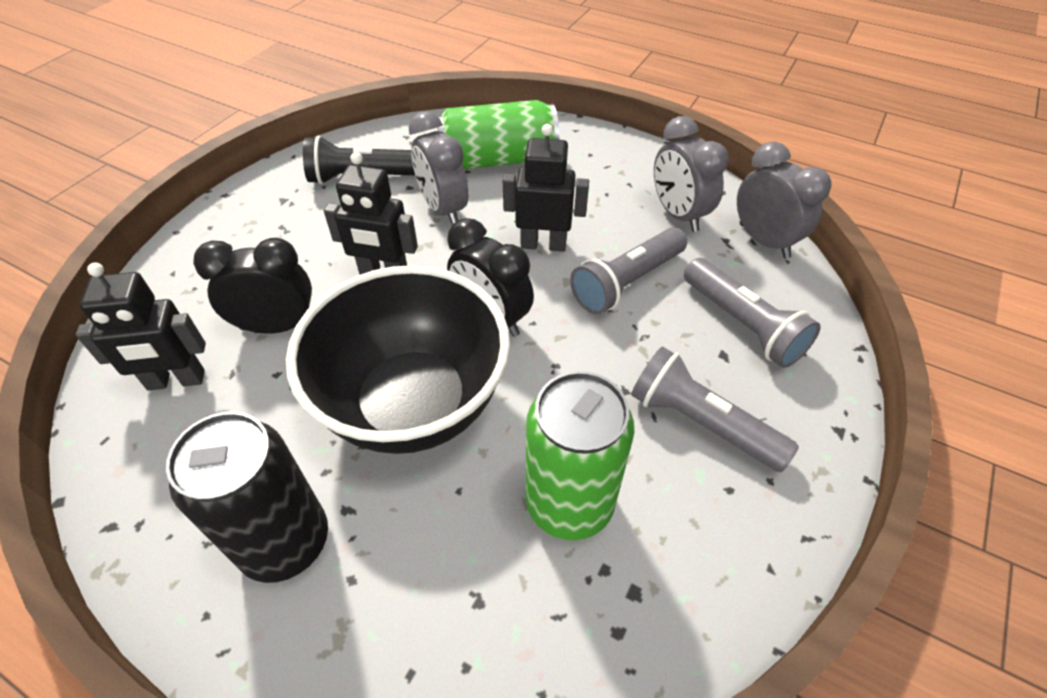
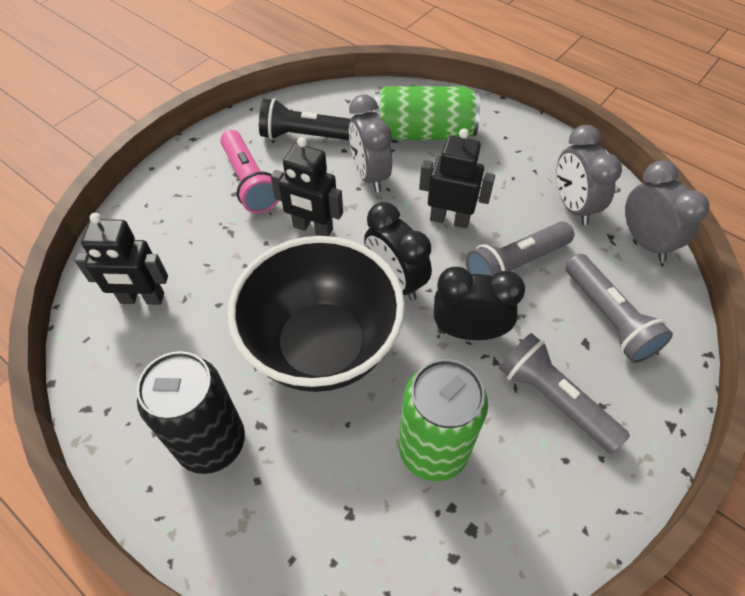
camera: 10 degrees right, 5 degrees up
black clock [193,238,312,333] -> black clock moved to [434,267,525,340]
none -> pink flashlight [220,130,279,213]

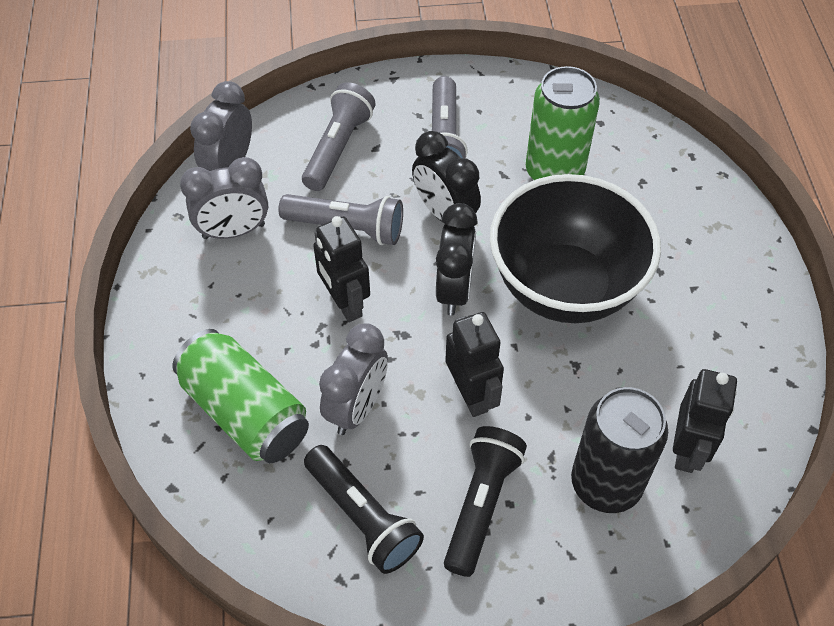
camera: 135 degrees left, 0 degrees up
black robot [74,213,168,305] -> black robot turned 60 degrees clockwise [673,369,737,473]
black can [136,351,245,474] -> black can moved to [571,387,668,513]
pink flashlight [220,130,279,213] -> black flashlight [444,426,527,577]
grey clock [556,125,622,225] -> grey clock turned 45 degrees clockwise [180,157,268,239]

